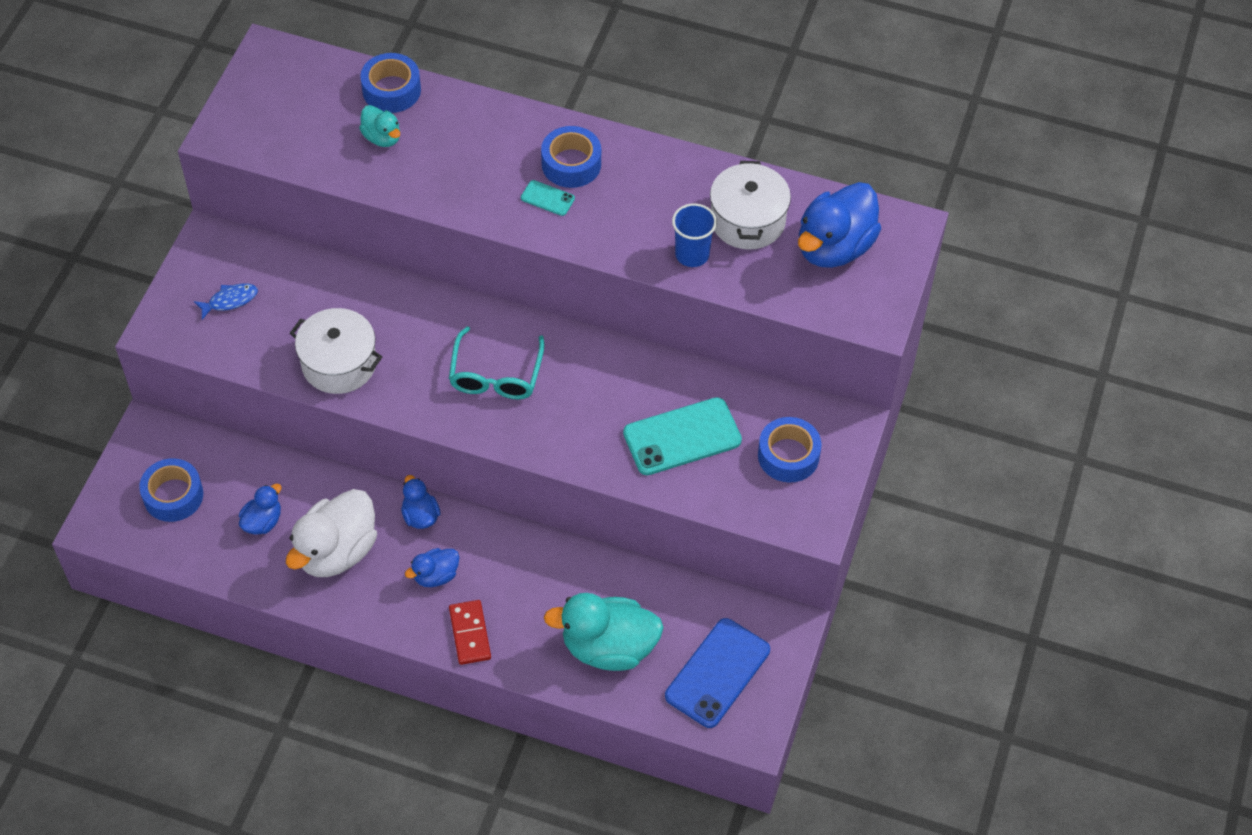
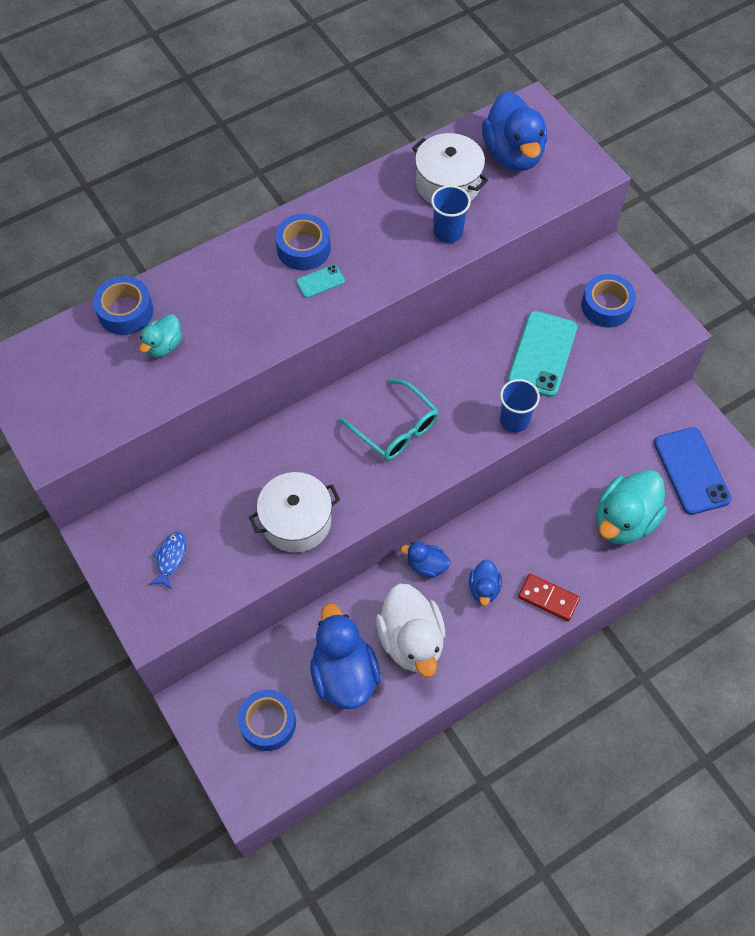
camera: 50 degrees left, 5 degrees up
blue duck [239,484,281,535] -> blue duck [310,603,381,709], size x1.95
turquoise duck [359,105,400,147] -> turquoise duck turned 120 degrees clockwise [139,314,182,357]
none -> blue cup [500,379,540,432]

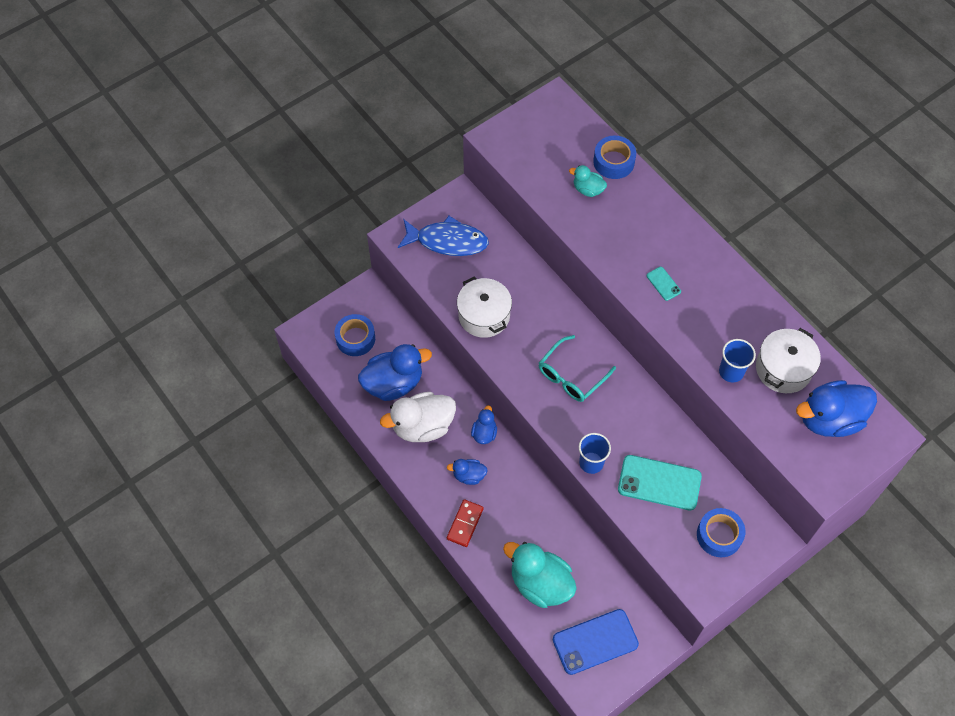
camera: 85 degrees right, 0 degrees up
blue fish [150,532,186,589] -> blue fish [398,216,489,256], size x2.08
blue tape [275,214,331,270] -> none

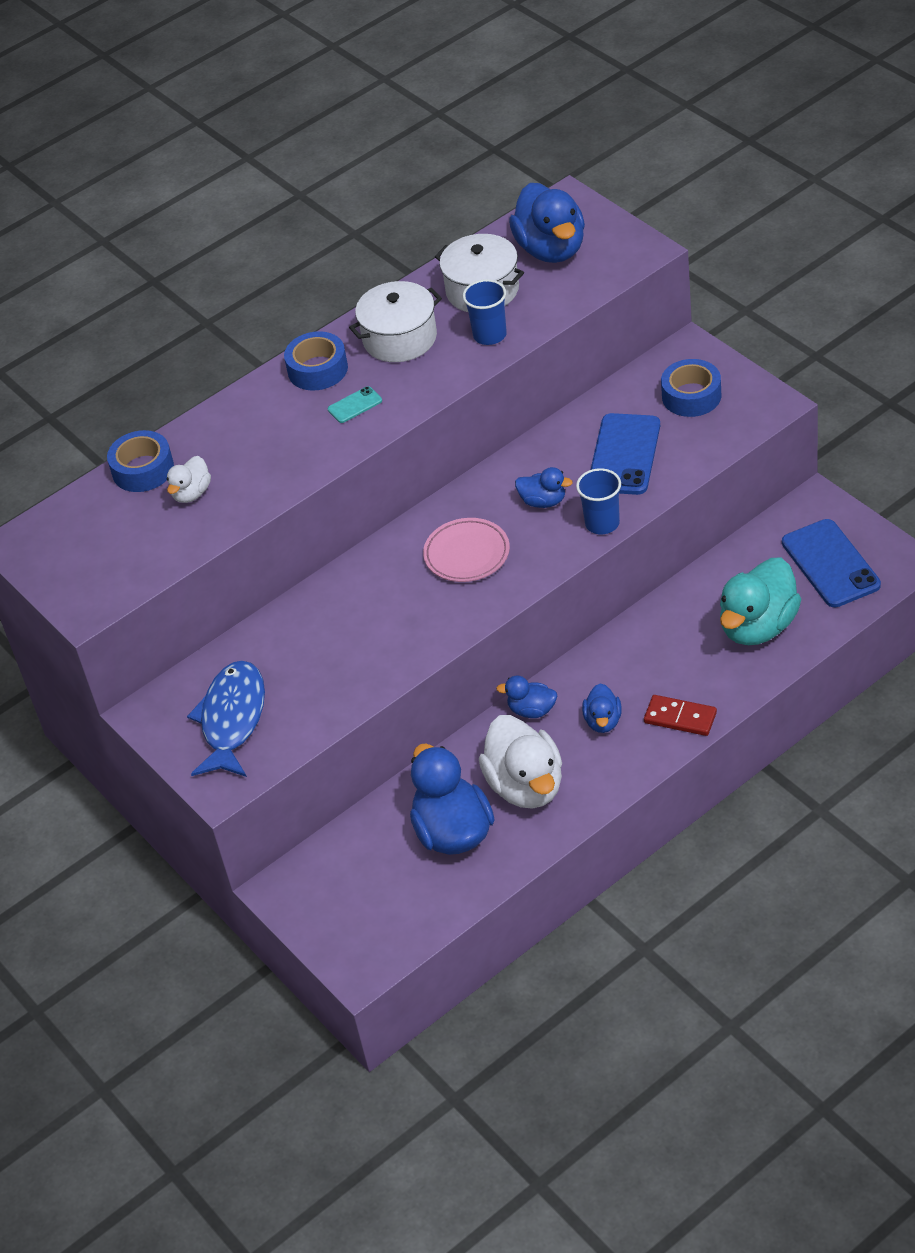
camera: 85 degrees left, 15 degrees down
blue tape [335,314,375,356] -> blue tape moved to [284,331,348,390]
white pot [457,276,512,338] -> white pot moved to [349,281,442,362]
turquoise glasses [539,335,616,402] -> pink plate [423,518,510,582]
turquoise duck [569,165,607,197] -> white duck [167,456,211,503]
turquoise phone [618,455,702,510] -> blue phone [590,413,660,495]
none -> blue duck [515,467,573,508]

